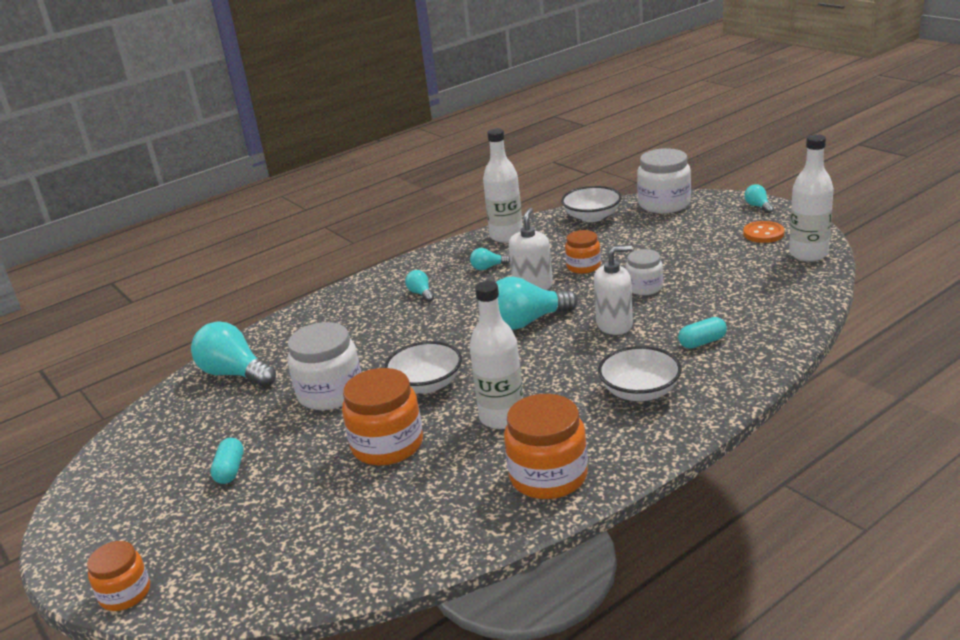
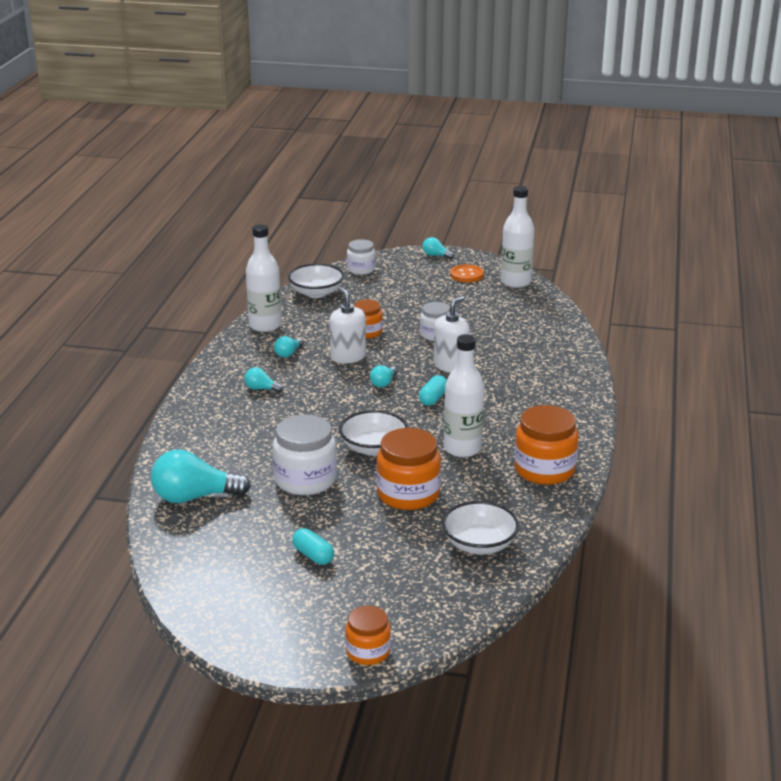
camera: 45 degrees left, 0 degrees up
turquoise light bulb [496,276,578,330] -> turquoise light bulb [370,365,398,387], size x0.48
white bowl [598,346,682,401] -> white bowl moved to [442,501,519,554]
white jar [637,148,691,213] -> white jar [347,239,376,275], size x0.60
turquoise capsule [678,317,727,349] -> turquoise capsule moved to [419,375,447,406]

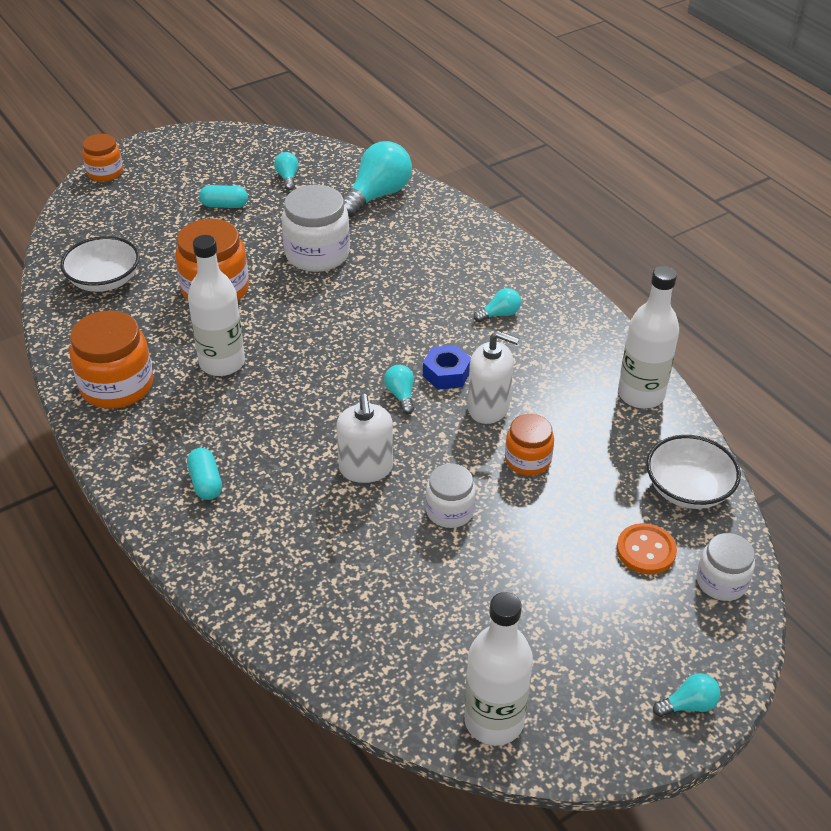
camera: 135 degrees right, 15 degrees up
turquoise light bulb [274,336,304,358] -> turquoise light bulb moved to [274,152,299,190]
white bowl [339,410,408,456] -> none
turquoise capsule [419,375,447,406] -> turquoise capsule moved to [187,448,222,500]
orange button [450,264,484,282] -> orange button moved to [617,523,677,574]
none -> blue nut [423,345,471,390]

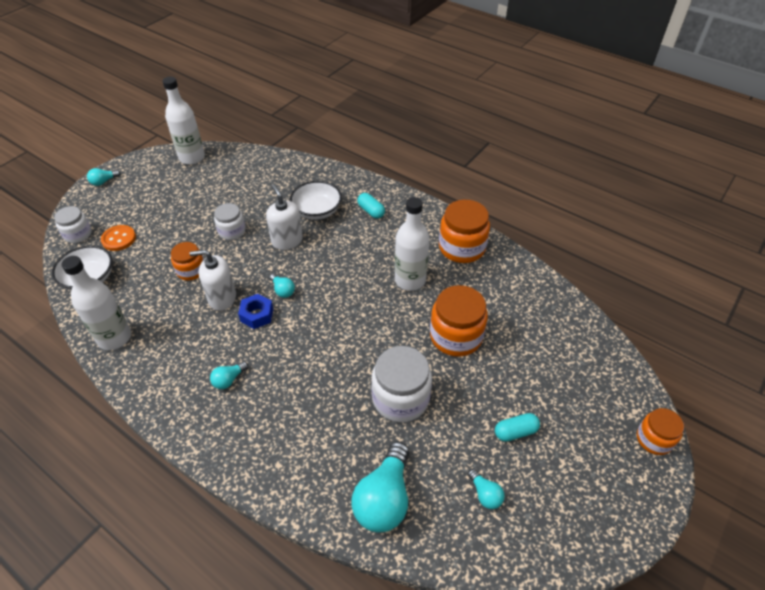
camera: 160 degrees right, 5 degrees up
white bowl [60,236,140,292] -> white bowl moved to [290,181,342,220]

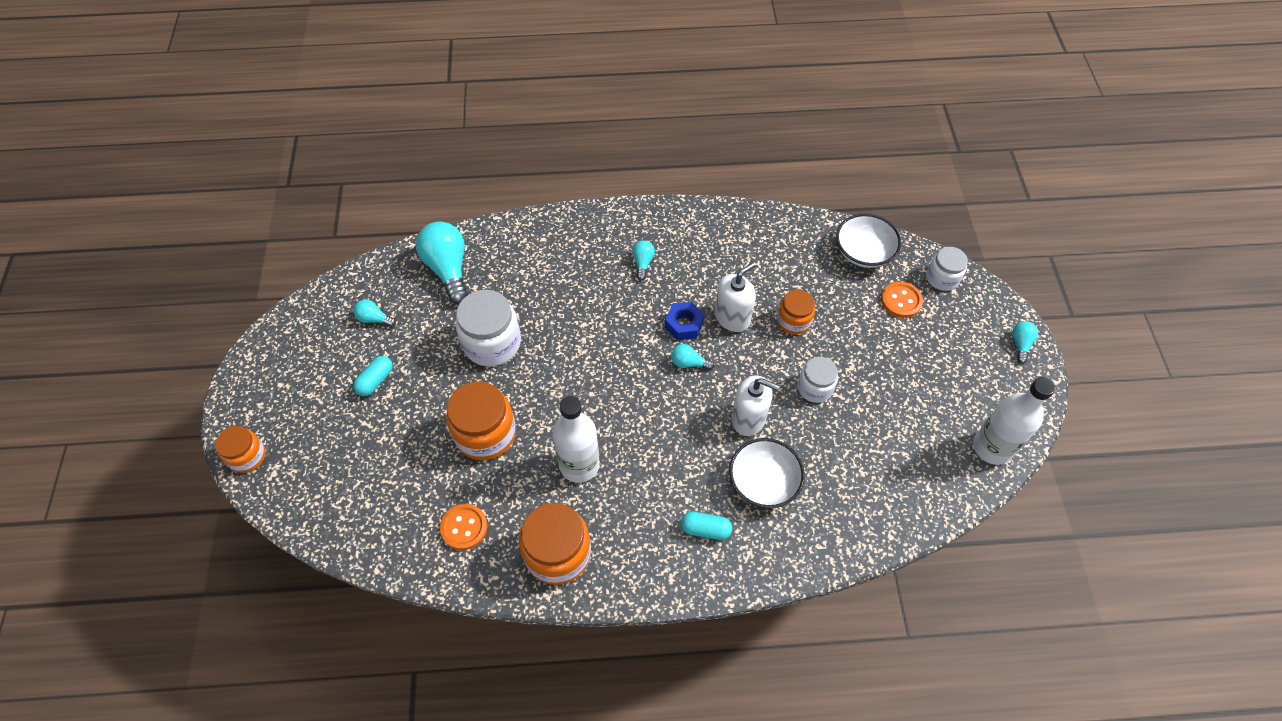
camera: 140 degrees right, 10 degrees up
white bottle [62,256,131,350] -> none
none -> orange button [440,504,487,550]

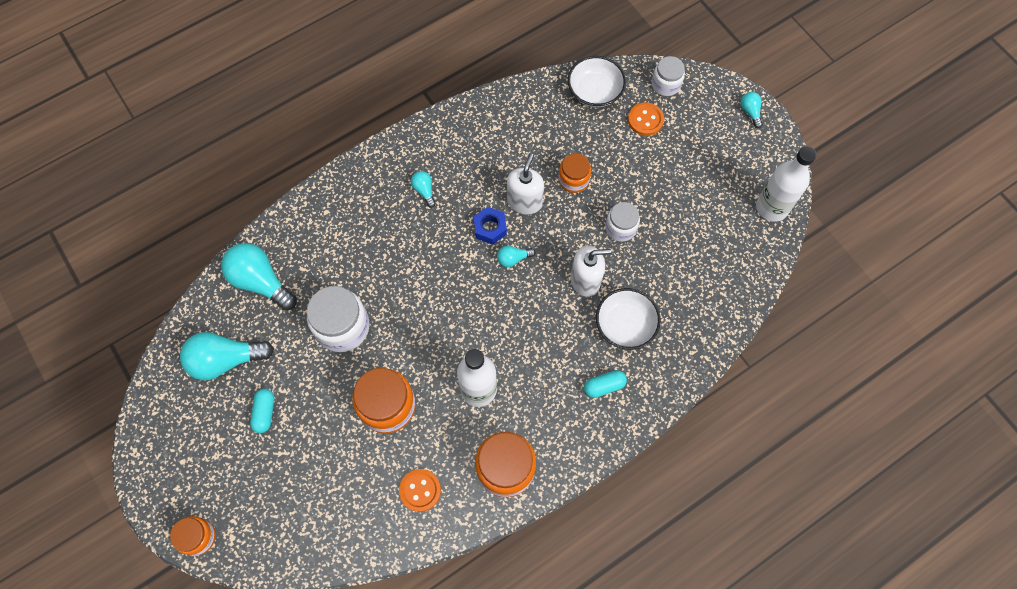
camera: 30 degrees left, 10 degrees up
turquoise light bulb [354,299,396,327] -> turquoise light bulb [180,332,274,380], size x2.09

